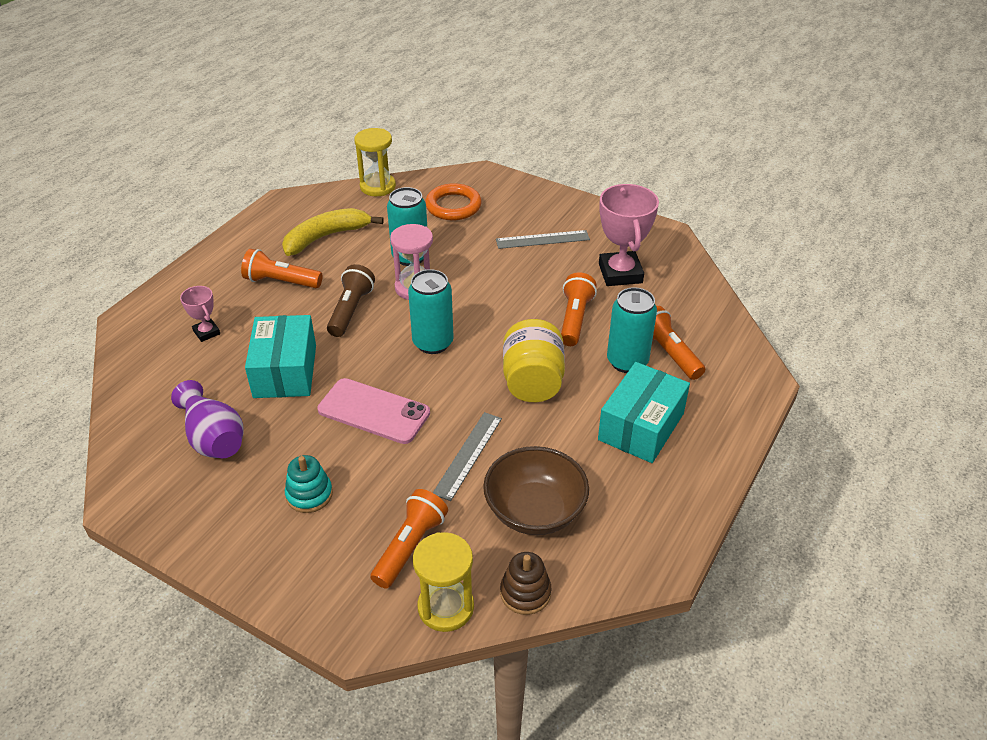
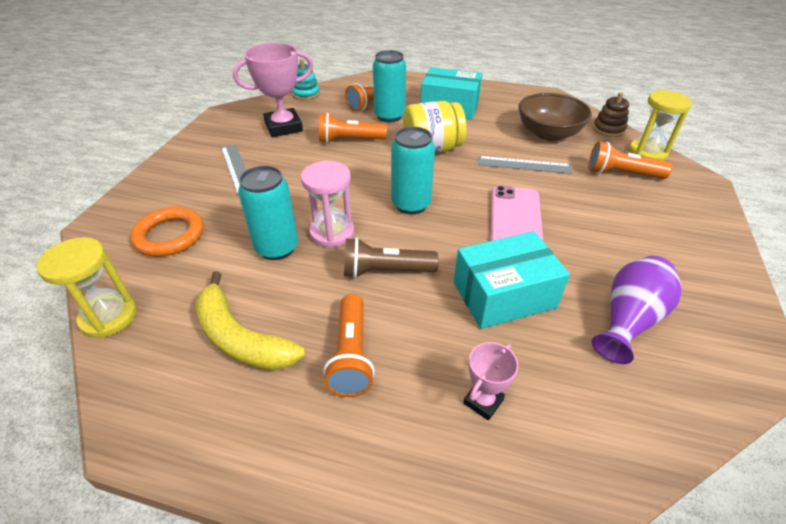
camera: 105 degrees left, 0 degrees up
turquoise stacking toy [285,455,333,513] -> turquoise stacking toy moved to [292,59,320,100]

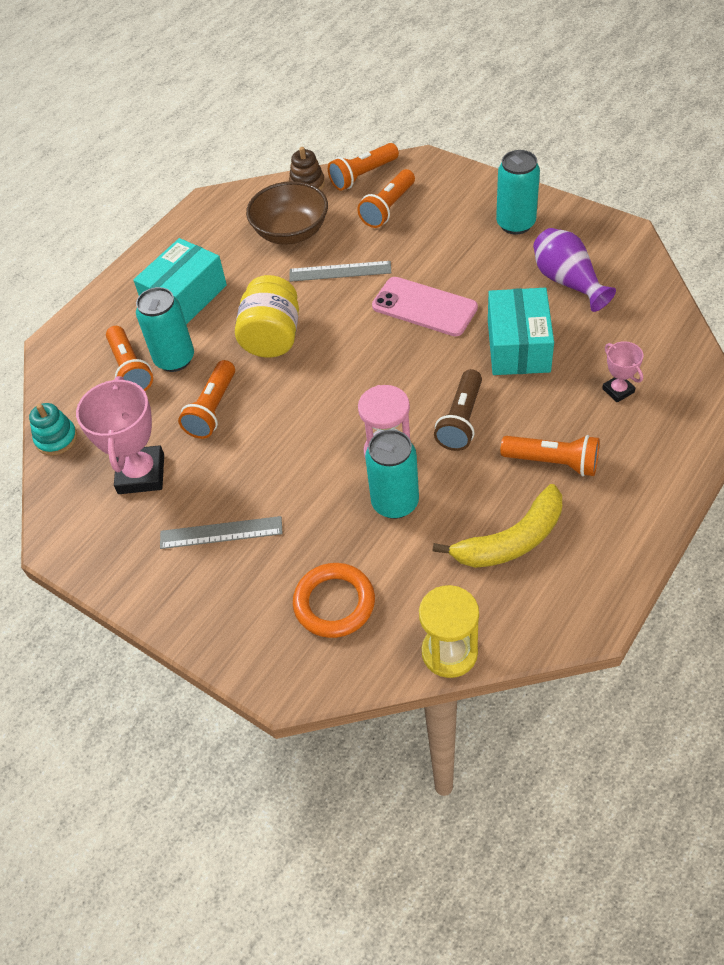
camera: 65 degrees left, 10 degrees up
turquoise can [391,127,435,215] -> turquoise can moved to [496,150,540,235]
grey ruler [478,156,572,174] -> grey ruler turned 60 degrees clockwise [289,261,391,282]
yellow hourglass [629,90,692,161] -> orange flashlight [328,143,399,191]

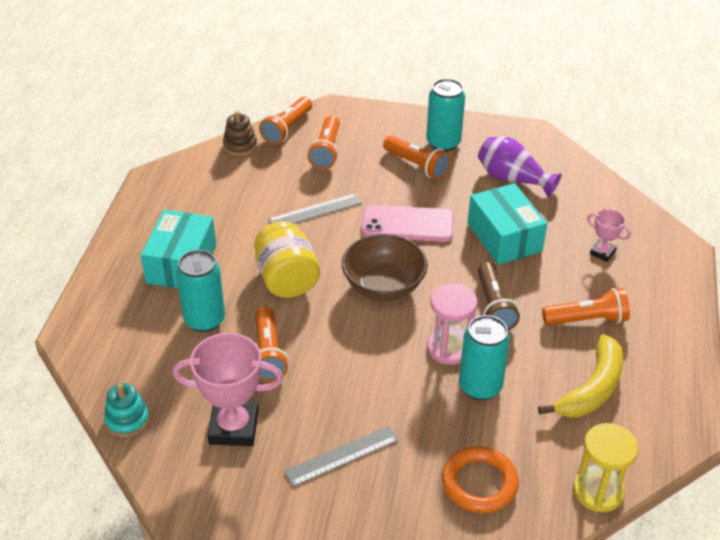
camera: 30 degrees left, 10 degrees down
pink trophy [76,376,164,494] -> pink trophy turned 60 degrees counterclockwise [172,333,283,446]
orange flashlight [106,326,153,391] -> orange flashlight moved to [383,135,451,180]
brown bowl [246,181,328,245] -> brown bowl moved to [342,234,428,301]

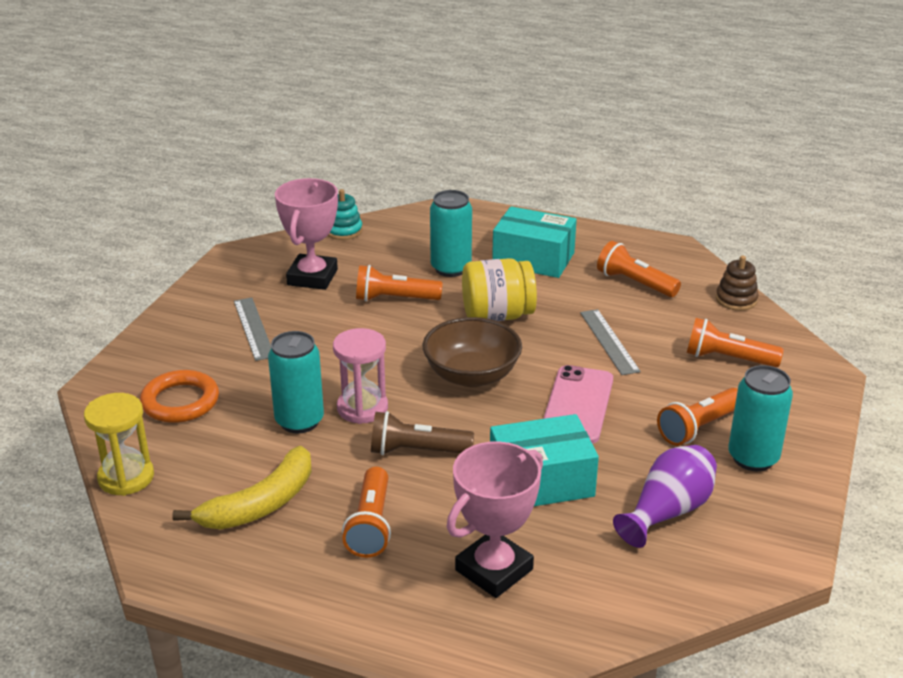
camera: 100 degrees right, 10 degrees down
orange flashlight [259,97,312,145] -> orange flashlight moved to [597,241,681,297]
yellow banana [538,334,623,417] -> yellow banana turned 90 degrees counterclockwise [173,446,312,529]
pink trophy [587,209,631,262] -> pink trophy [446,442,543,598], size x1.94

